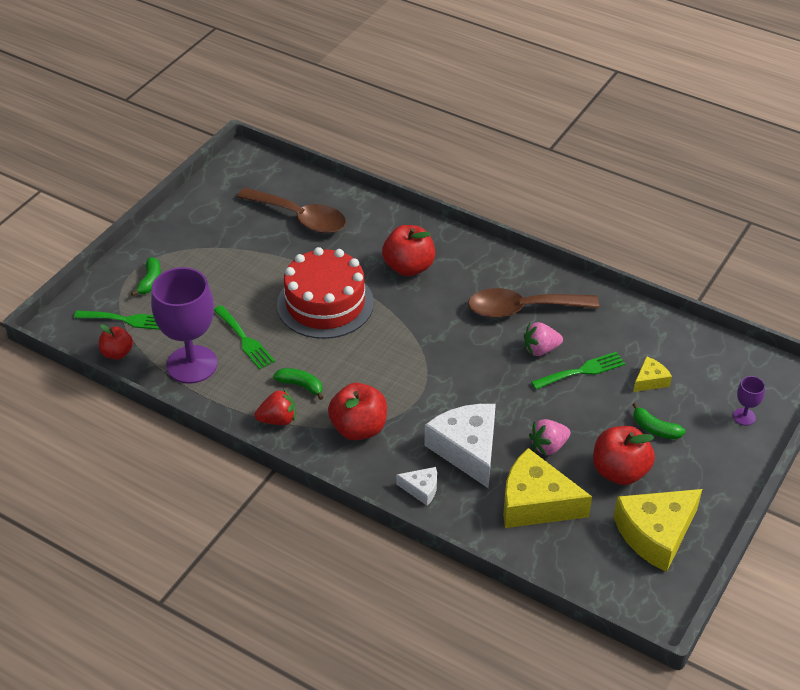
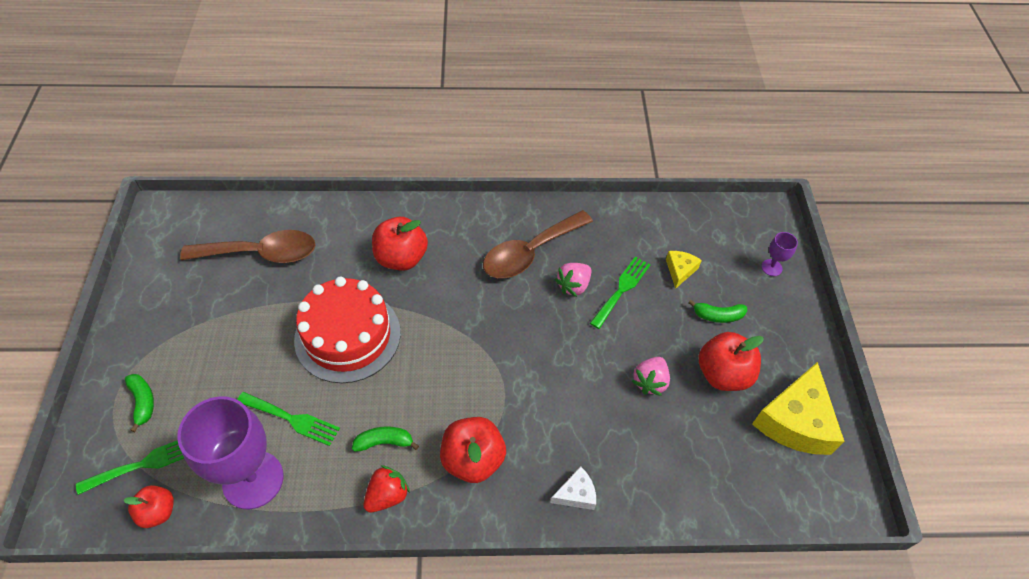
camera: 35 degrees left, 10 degrees up
white cheese [424,404,496,488] -> none
yellow cheese [503,448,592,528] -> none

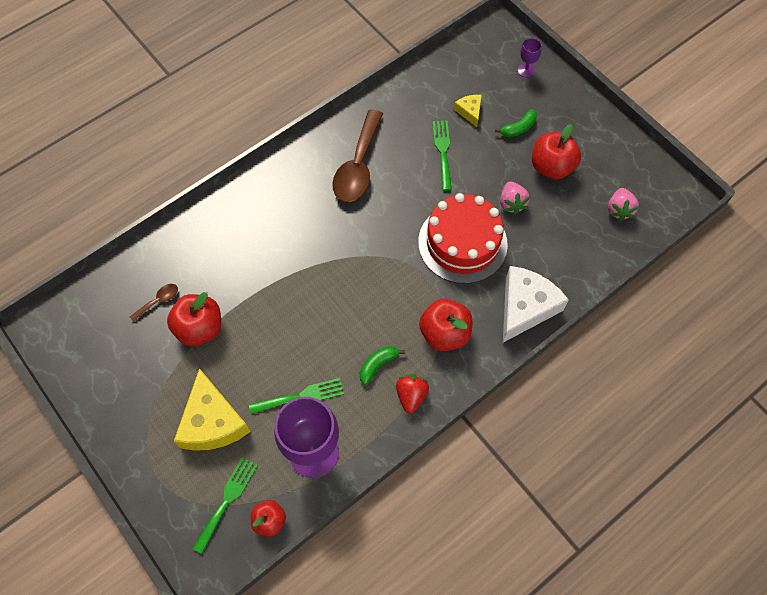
camera: 35 degrees left, 10 degrees up
green banana [125,374,154,432] -> none
brown spoon [180,230,316,263] -> brown spoon [130,284,178,322], size x0.44
red cake [294,277,401,383] -> red cake moved to [418,193,508,284]
red apple [372,217,428,271] -> red apple moved to [167,292,221,346]
white cheese [550,466,596,510] -> white cheese [503,266,569,343], size x2.07
pink strawberry [555,263,591,297] -> pink strawberry moved to [608,188,639,221]
yellow cheese [752,362,845,455] -> yellow cheese moved to [174,368,251,451]

